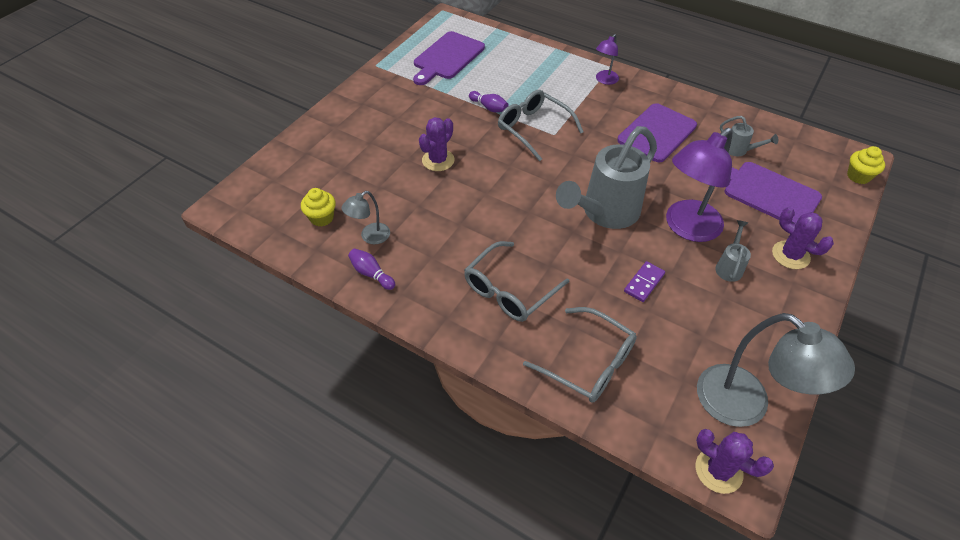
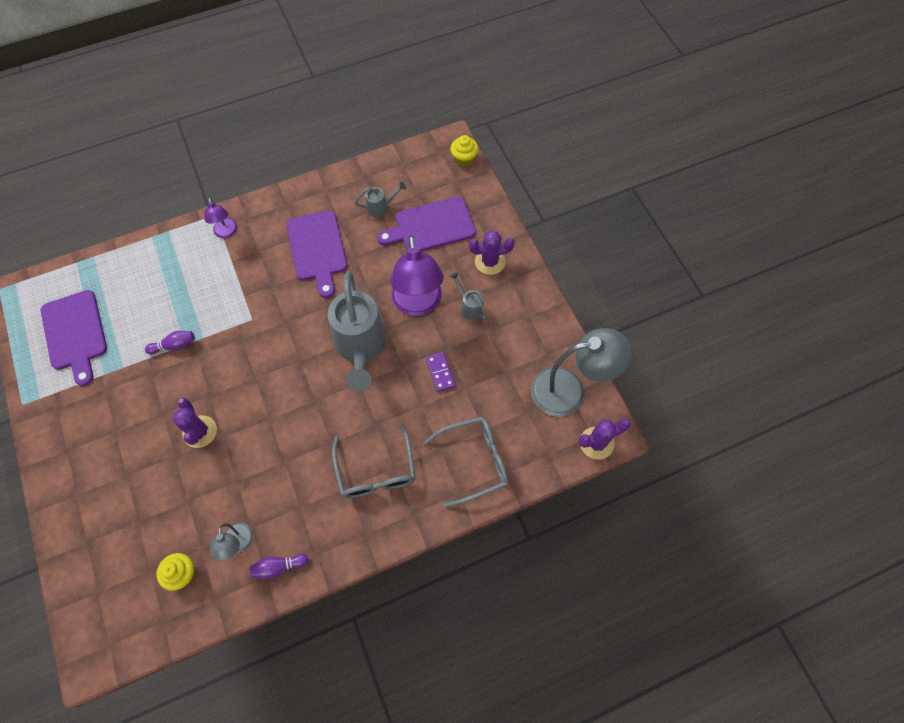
camera: 55 degrees left, 15 degrees up
grey glasses [498,90,583,161] -> none

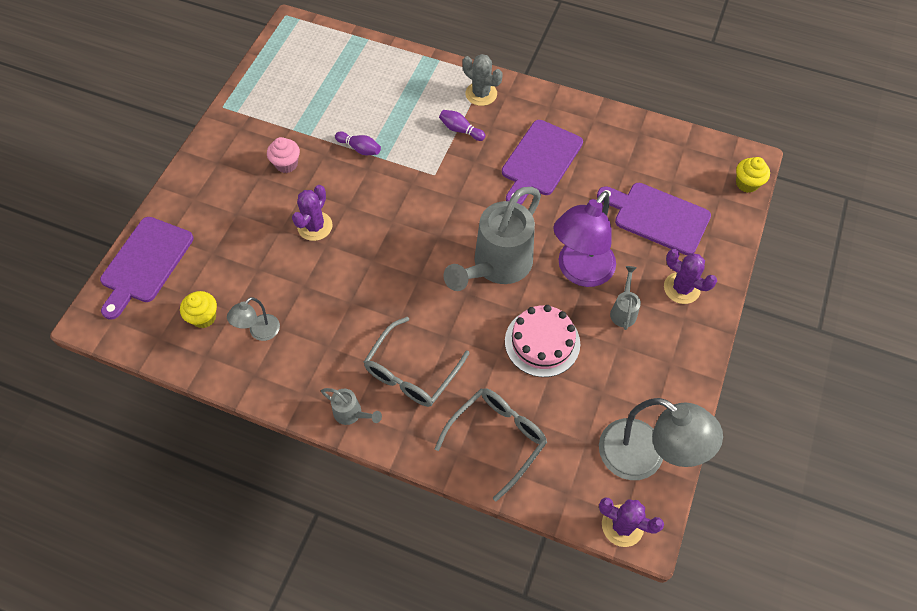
camera: 45 degrees right, 5 degrees down
purple cutting board [41,290,107,386] -> purple cutting board moved to [100,217,194,320]
purple lamp [204,198,237,238] -> grey cactus [462,54,503,106]
purple bowling pin [249,554,309,580] -> purple bowling pin moved to [439,110,485,141]
grey watering can [355,181,407,217] -> grey watering can moved to [321,388,382,425]
grey glasses [423,416,508,508] -> grey glasses turned 75 degrees counterclockwise [435,388,547,502]
purple domino [426,352,455,392] -> pink cake [505,305,580,377]
none -> pink cupcake [267,137,300,173]

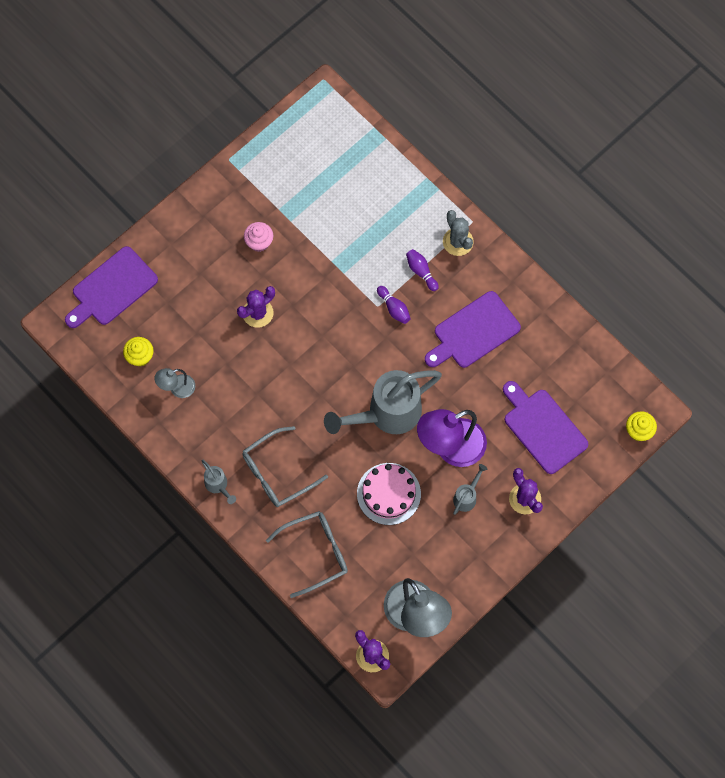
camera: 25 degrees right, 10 degrees up
purple bowling pin [335,131,381,155] -> purple bowling pin moved to [377,286,411,324]

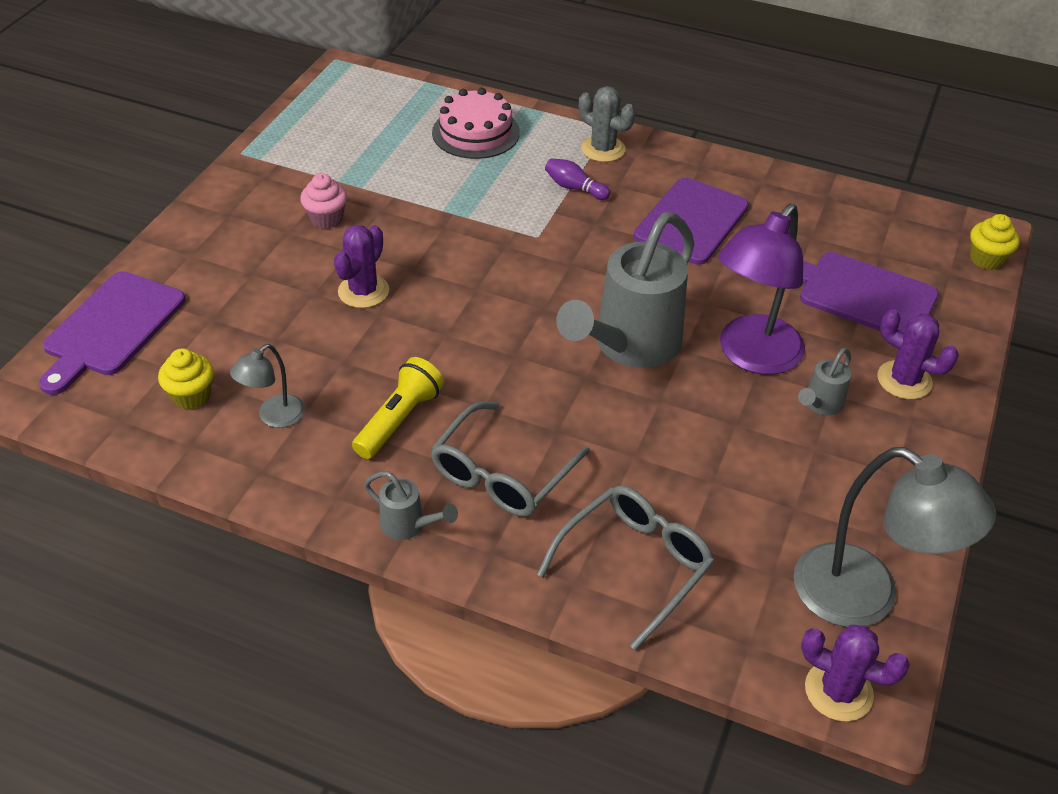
camera: 25 degrees left, 25 degrees down
pink cake [357,463,421,525] -> pink cake moved to [432,88,520,159]
purple bowling pin [377,286,411,324] -> none
grey watering can [453,464,487,515] -> grey watering can turned 150 degrees counterclockwise [798,348,851,415]
none -> yellow flashlight [352,357,444,459]

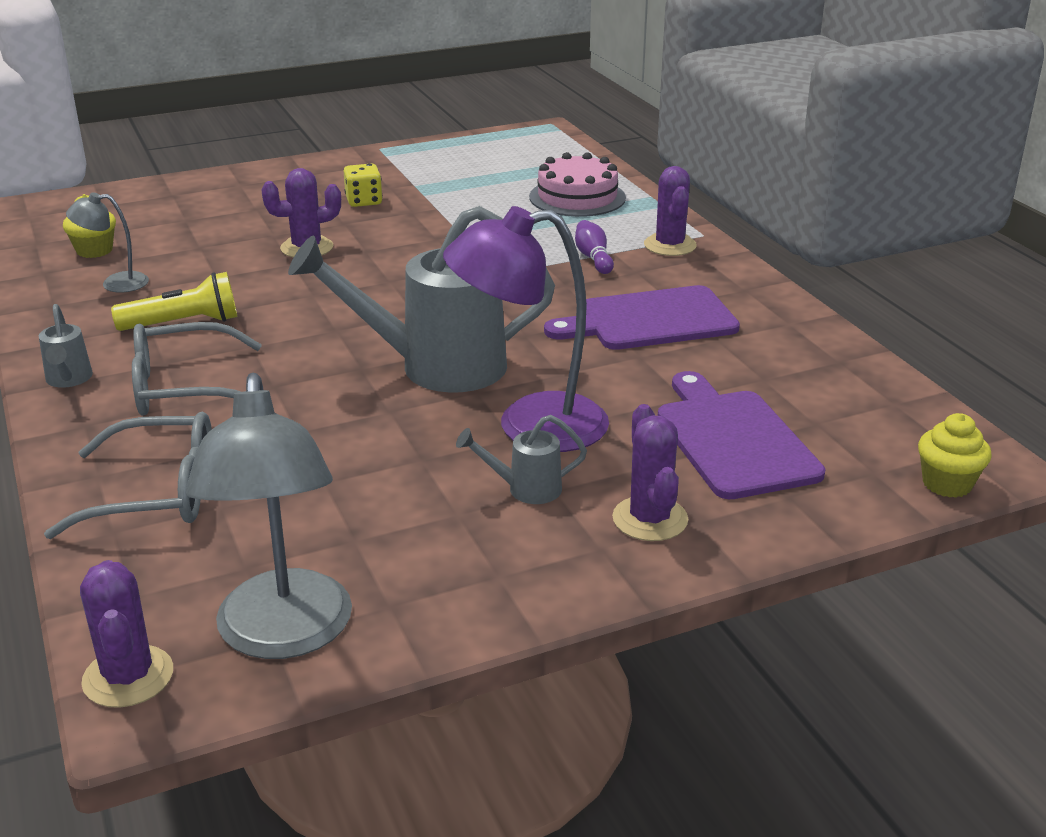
camera: 45 degrees right, 15 degrees down
purple cutting board [39,271,186,395] -> none
pink cupcake [300,173,347,229] -> yellow dice [344,164,383,207]
grey cactus [579,86,635,162] -> purple cactus [644,166,697,256]

